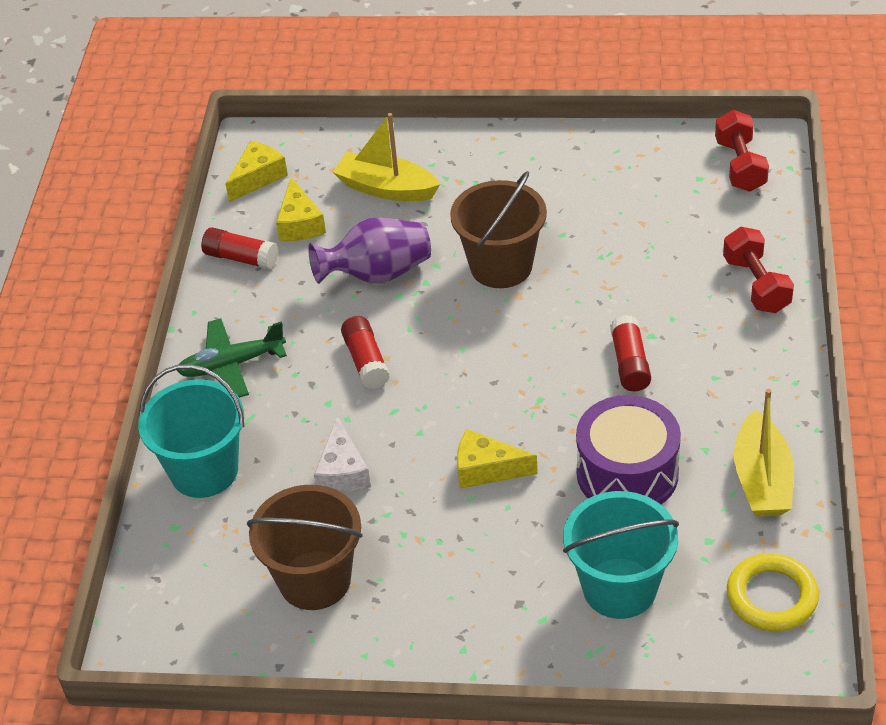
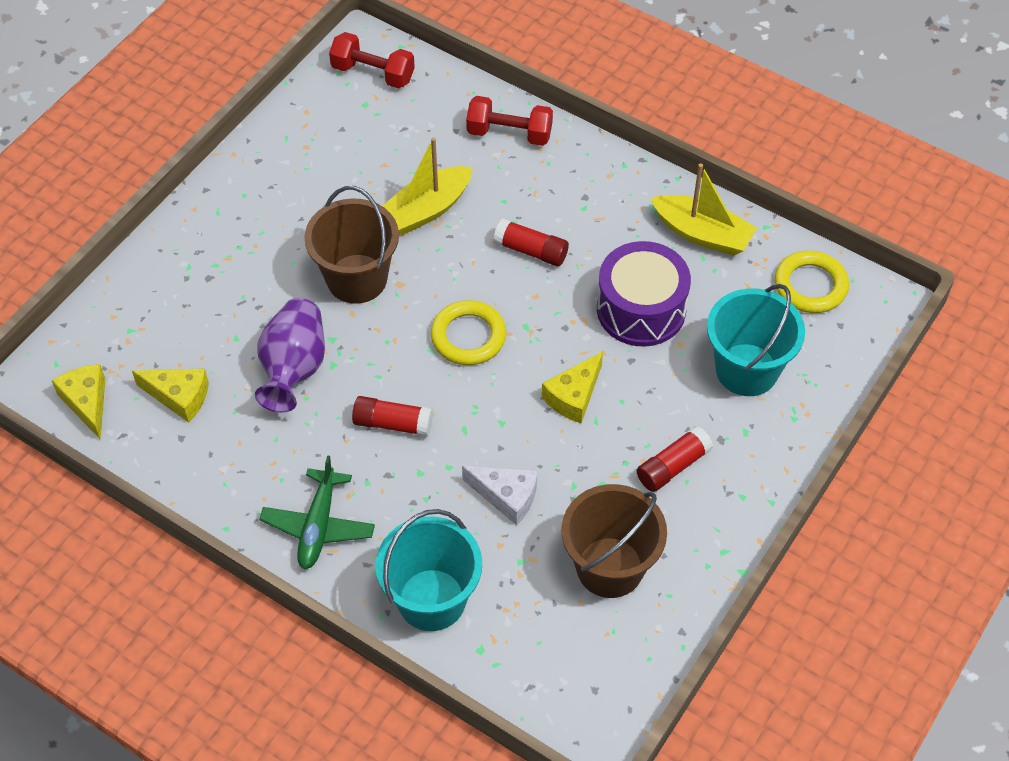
camera: 65 degrees left, 10 degrees up
red glue stick [201,227,278,270] -> red glue stick moved to [637,426,713,492]
yellow boat [333,113,440,201] -> yellow boat moved to [382,137,473,235]
none -> yellow ring [431,300,506,365]

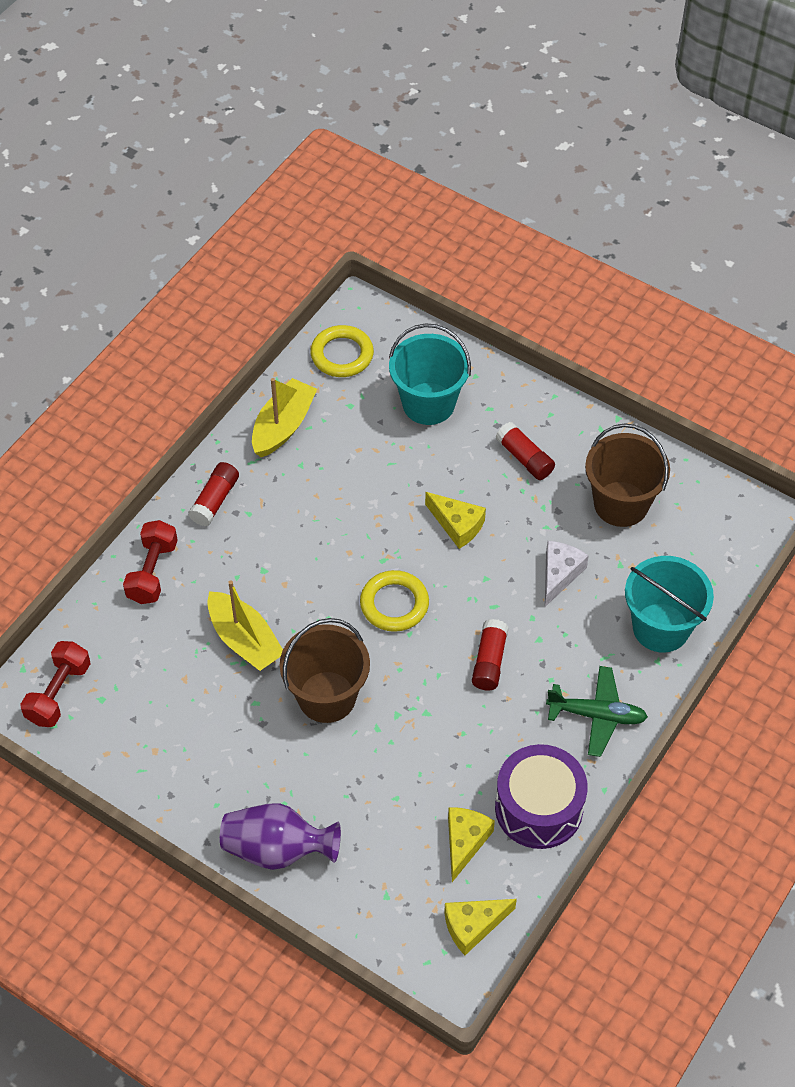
camera: 90 degrees left, 0 degrees up
purple vase [255,298,325,413] -> purple vase moved to [220,803,341,870]
red glue stick [493,218,569,267] -> red glue stick moved to [188,462,239,526]
purple drum [597,241,691,347] -> purple drum moved to [495,744,588,849]

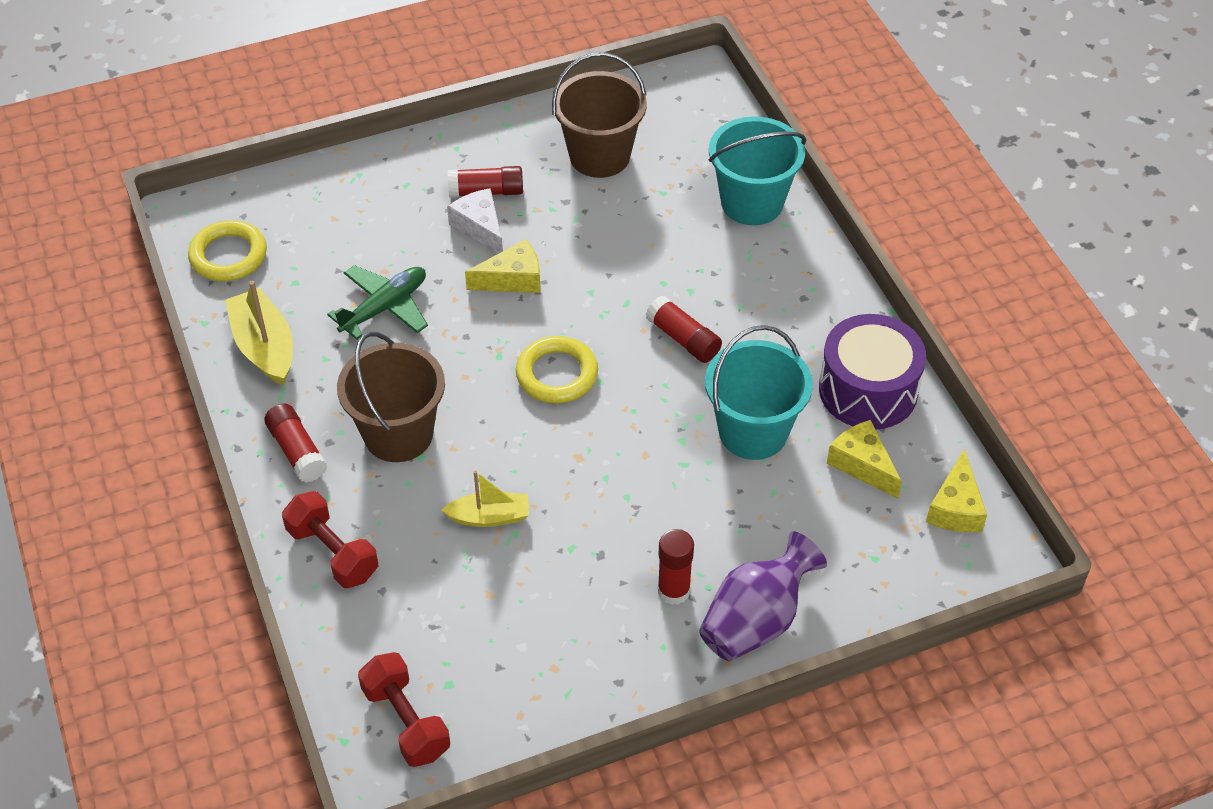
camera: 55 degrees left, 5 degrees down
yellow boat [207,580,283,671] -> yellow boat [441,470,529,527], size x0.66
brown bucket [280,618,370,723] -> brown bucket moved to [337,332,445,462]
turquoise bucket [389,323,471,425] -> turquoise bucket moved to [705,325,813,460]
white cheese [545,541,589,607] -> white cheese moved to [447,188,503,254]
green plane [546,666,648,757] -> green plane moved to [327,265,428,340]
none -> red glue stick [658,529,694,605]

